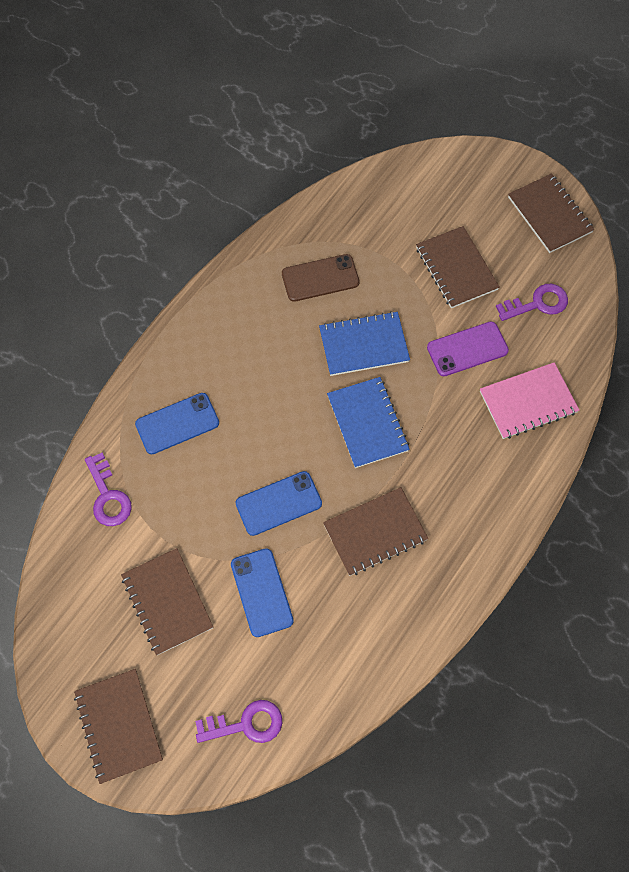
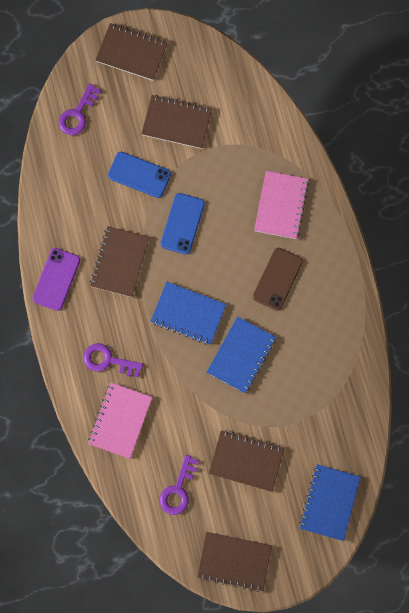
camera: 130 degrees right, 10 degrees up
purple key [85,453,132,526] -> purple key moved to [84,343,143,377]
blue phone [135,393,219,454] -> pink notebook [254,171,309,239]
brown phone [282,254,360,302] -> brown phone moved to [253,248,303,311]
purple phone [427,322,509,376] -> purple phone moved to [32,248,80,311]
none -> blue notebook [299,464,360,541]

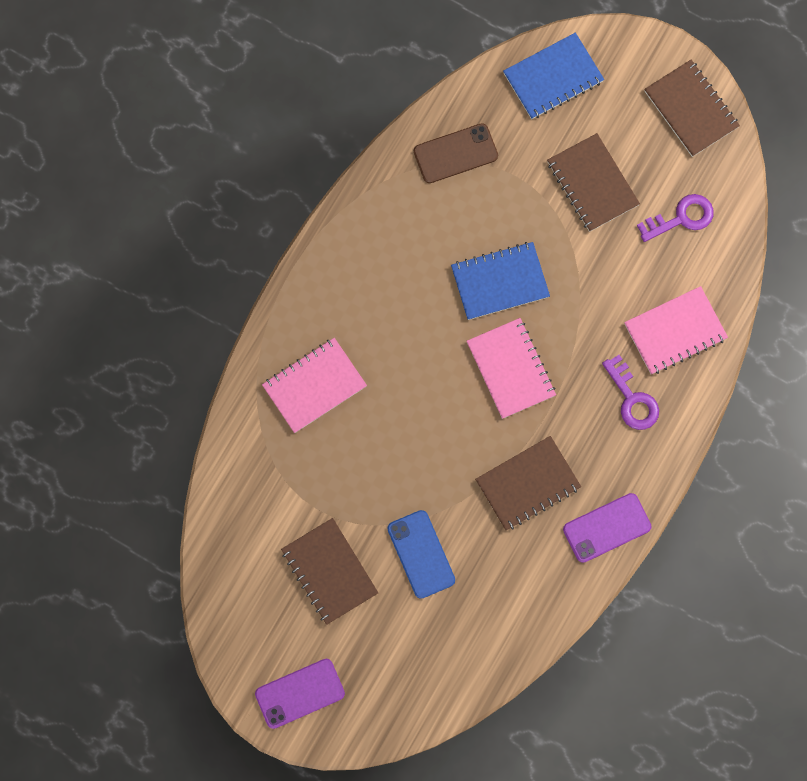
camera: 135 degrees left, 0 degrees up
purple key [59,83,101,135] -> none
brown notebook [96,23,168,81] -> purple phone [255,659,345,729]
blue notebook [150,282,227,345] -> pink notebook [467,318,556,419]
blue phone [160,193,205,254] -> none
brown phone [253,248,303,311] -> brown phone moved to [414,123,498,183]

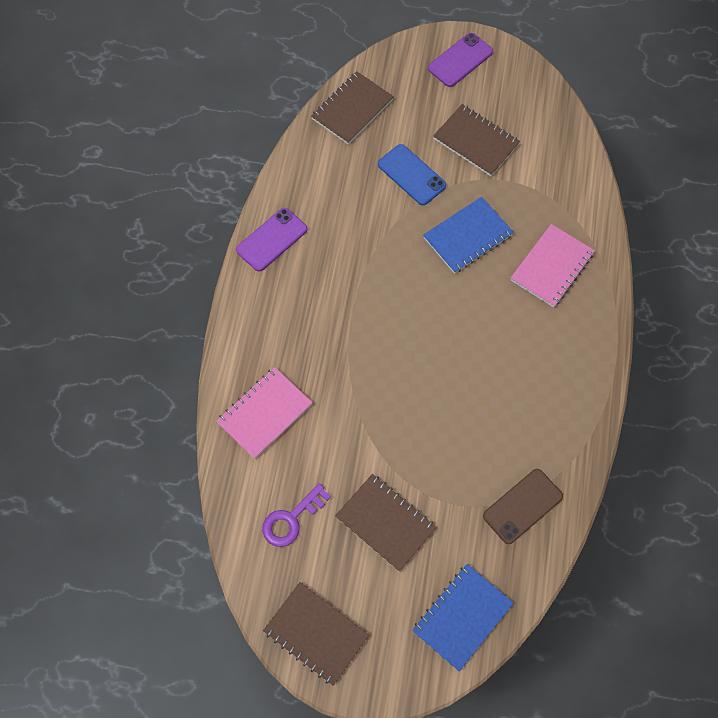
camera: 160 degrees right, 10 degrees down
blue notebook [451,242,550,320] -> blue notebook moved to [423,197,514,274]
pink notebook [467,318,556,419] -> none
brown notebook [475,436,581,530] -> brown notebook moved to [311,71,394,144]
purple key [602,355,659,430] -> none

